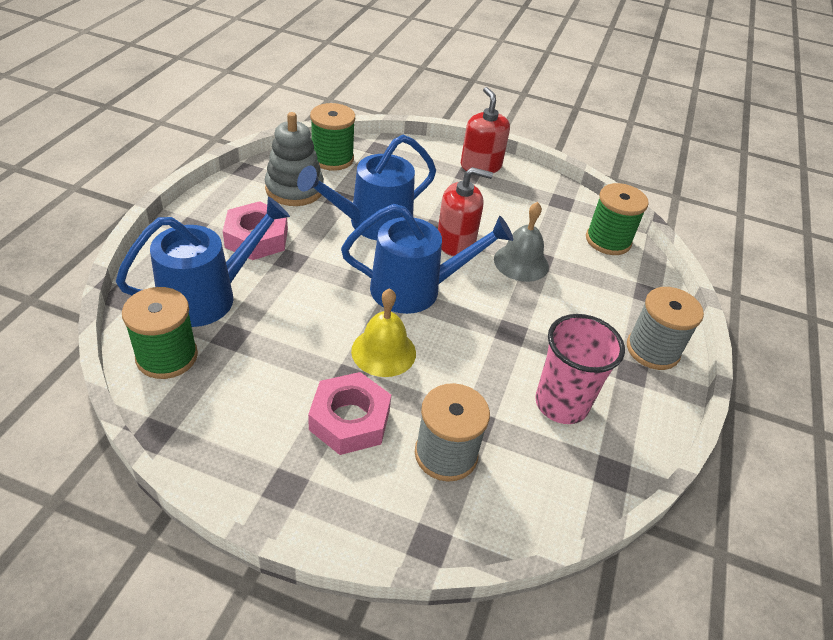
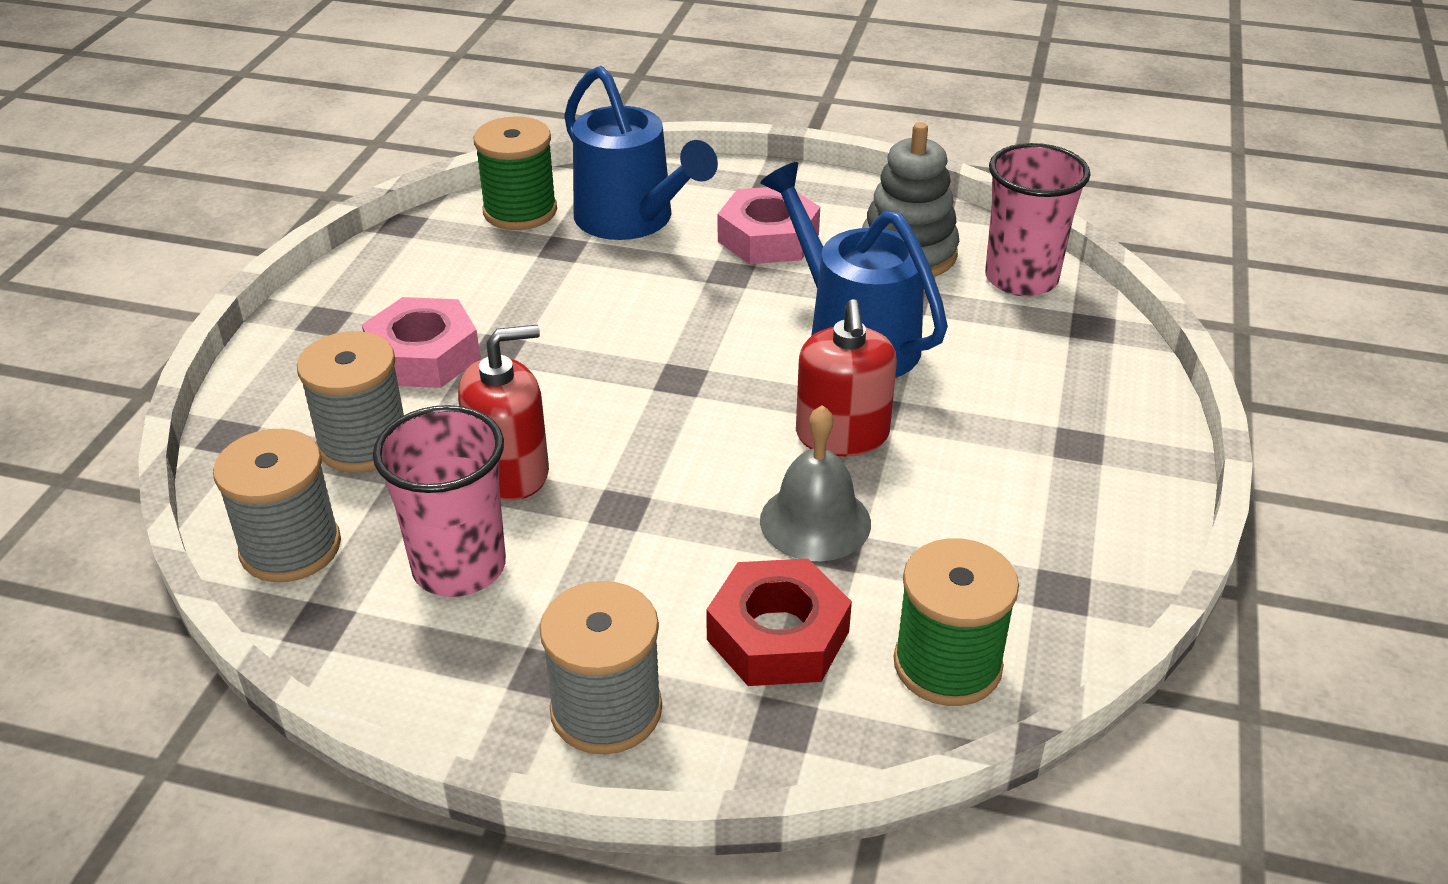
camera: 90 degrees right, 5 degrees down
green spool [310,103,355,171] -> pink cup [985,143,1091,296]
blue watering can [341,204,513,314] -> none
yellow bell [351,288,416,377] -> none
red soap dispenser [461,87,510,173] -> red soap dispenser moved to [458,325,549,500]
none -> grey spool [213,429,341,582]
none -> red nut [706,558,852,686]

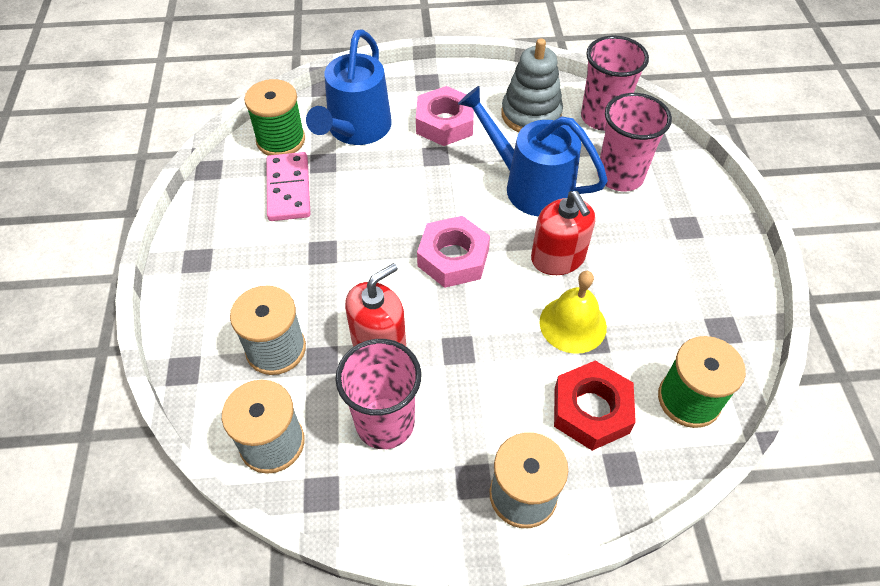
camera: 20 degrees left, 15 degrees up
pink nut [362,297,480,388] -> pink nut moved to [417,216,490,288]
blue watering can [564,66,718,240] -> blue watering can turned 75 degrees clockwise [306,29,392,145]
grey bell [760,405,871,561] -> yellow bell [540,271,607,354]
none -> pink domino [267,152,310,221]
none -> pink cup [597,93,672,192]

